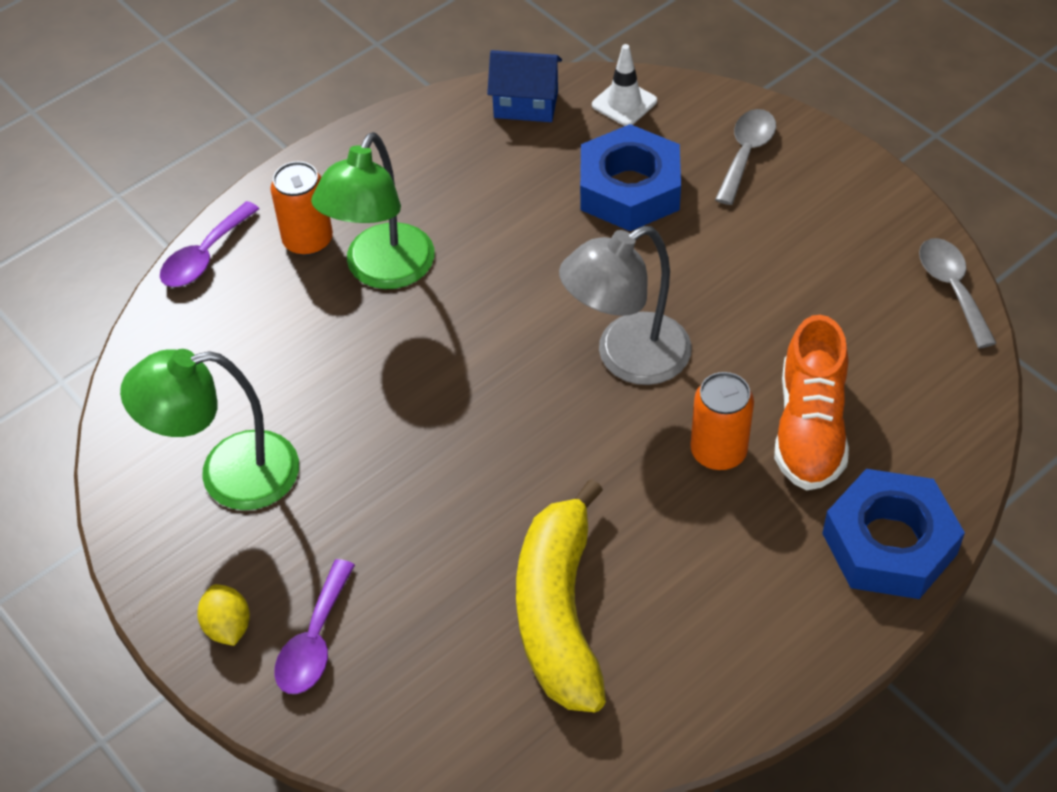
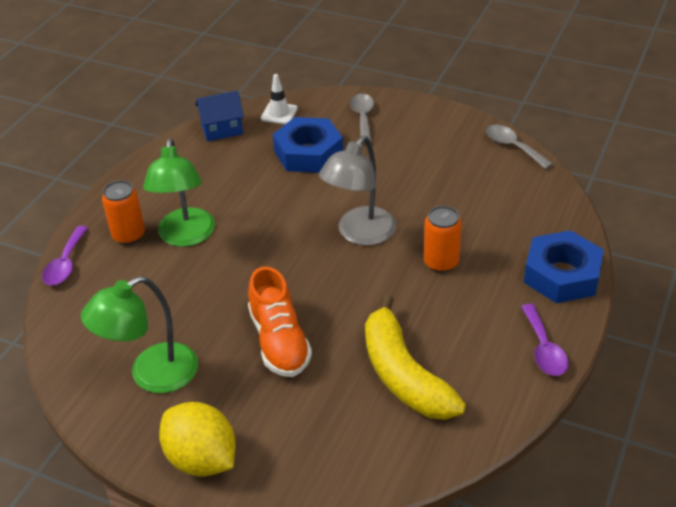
camera: 25 degrees left, 10 degrees down
yellow lemon [197,584,250,646] -> yellow lemon [159,402,236,477], size x1.95
purple spoon [274,559,355,694] -> purple spoon moved to [521,304,569,376]
orange shoe [774,315,849,490] -> orange shoe moved to [248,266,312,377]

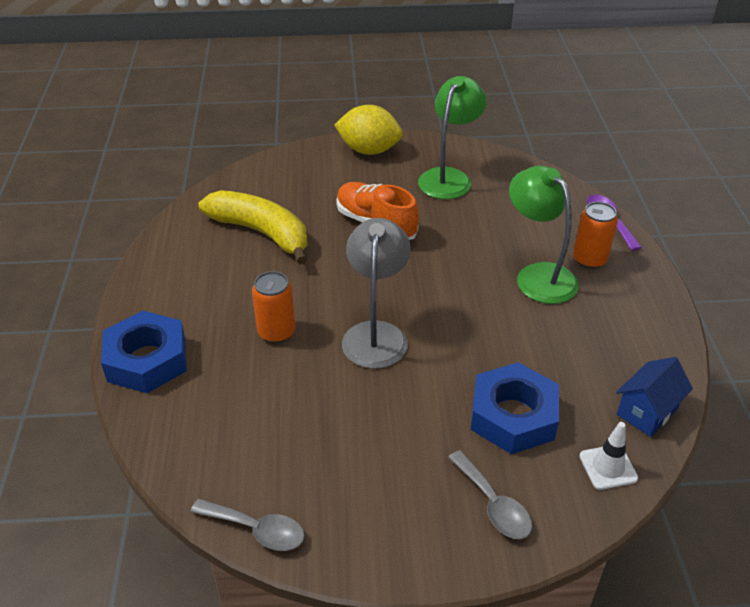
camera: 150 degrees right, 0 degrees up
purple spoon [521,304,569,376] -> none

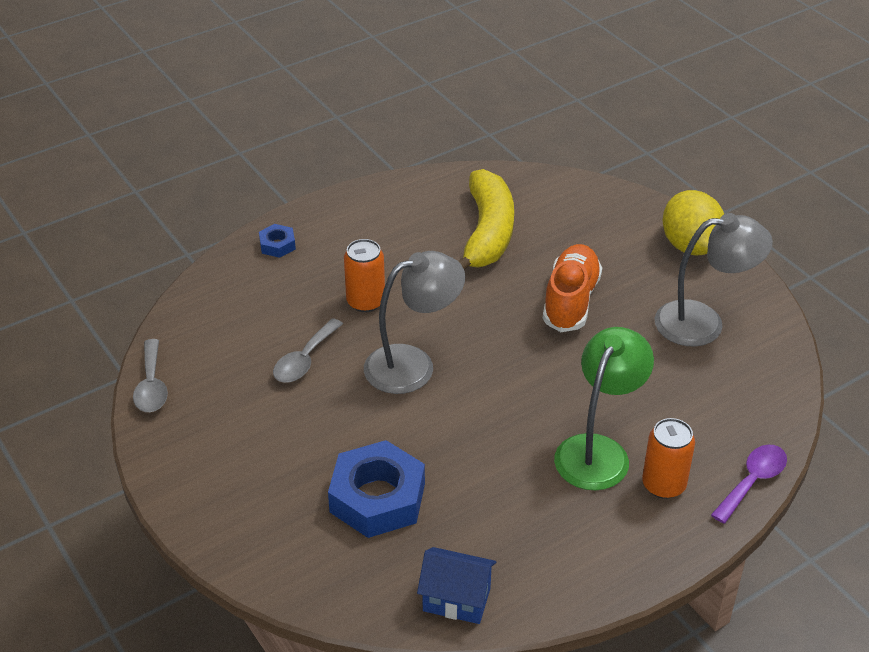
camera: 60 degrees right, 0 degrees up
blue nut [101,311,187,393] -> blue nut [259,224,296,258], size x0.47
green lamp [418,76,487,199] -> grey lamp [654,213,773,347]
grey spoon [448,450,532,539] -> grey spoon moved to [273,318,343,383]
white traffic cone [579,422,638,490] -> none

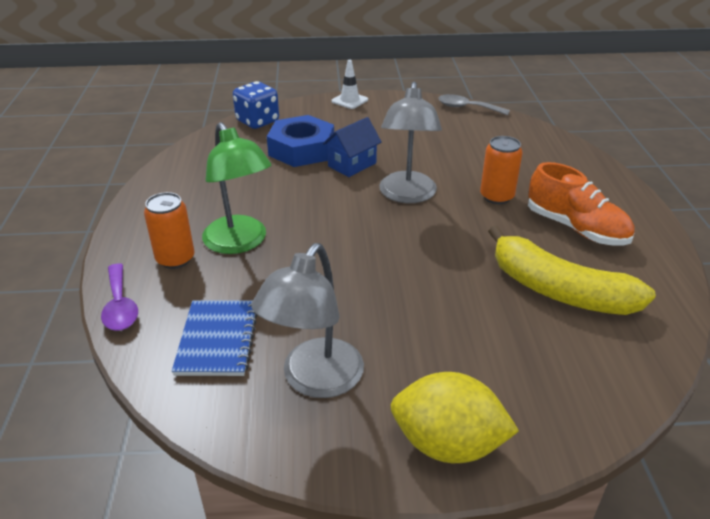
camera: 120 degrees right, 5 degrees down
blue nut [259,224,296,258] -> none
grey spoon [273,318,343,383] -> none
blue house [417,547,497,624] -> blue house moved to [323,117,382,177]
orange shoe [543,244,602,332] -> orange shoe moved to [528,162,635,246]
none -> blue notebook [172,300,257,376]
none -> blue dice [233,81,279,129]
none -> white traffic cone [331,60,368,109]

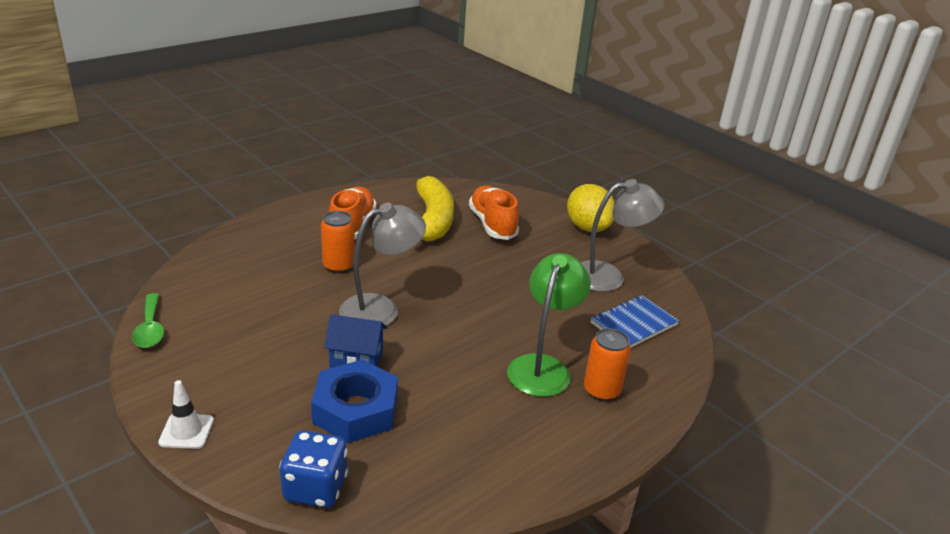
camera: 130 degrees left, 5 degrees down
purple spoon [101,263,138,331] -> none
grey spoon [438,94,510,115] -> green spoon [132,293,164,348]
none -> orange shoe [469,186,519,240]

